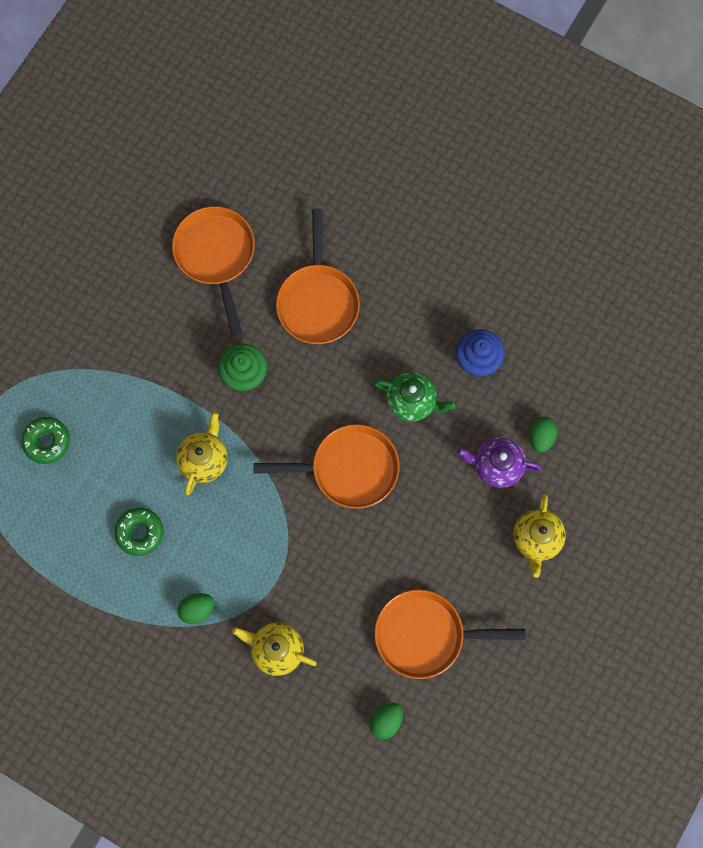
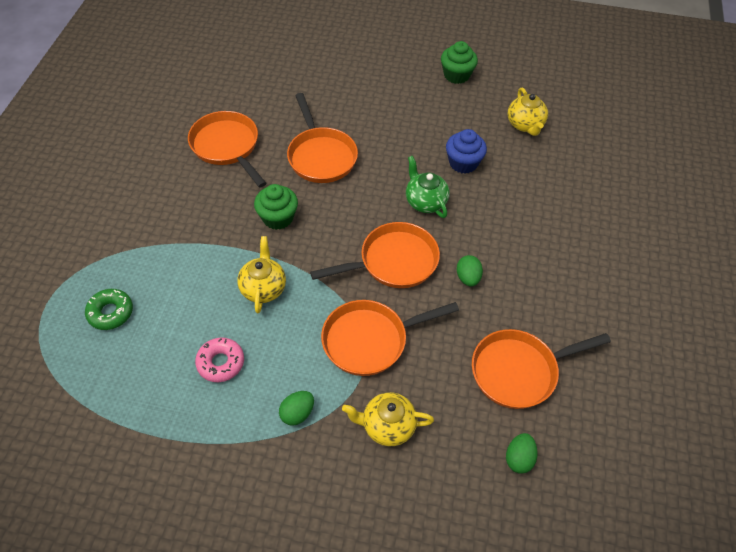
camera: 20 degrees left, 20 degrees down
green donut [115,508,163,556] -> pink donut [195,337,244,382]
green teapot [373,372,455,421] -> green teapot turned 120 degrees counterclockwise [406,156,450,218]
purple teapot [457,437,542,488] -> none
yellow teapot [514,494,566,578] -> yellow teapot moved to [507,87,548,136]
green egg [529,417,557,453] -> green egg moved to [456,255,483,287]
none -> orange pan [321,300,459,376]
none -> green cupcake [441,41,478,84]

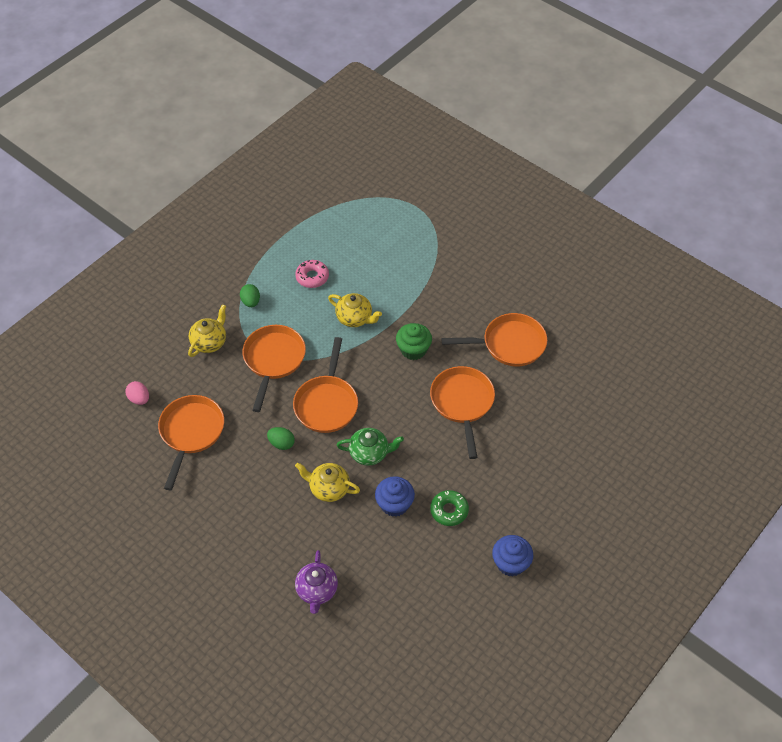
camera: 120 degrees right, 0 degrees up
green donut [85,289,133,330] -> green donut moved to [430,490,469,526]
orange pan [287,93,358,183] -> orange pan turned 75 degrees clockwise [430,366,495,459]
green cupcake [441,41,478,84] -> blue cupcake [492,535,533,577]
green egg [506,433,538,474] -> pink egg [125,381,149,405]
yellow teapot [507,87,548,136] -> yellow teapot moved to [295,463,360,502]
none -> purple teapot [295,550,338,614]

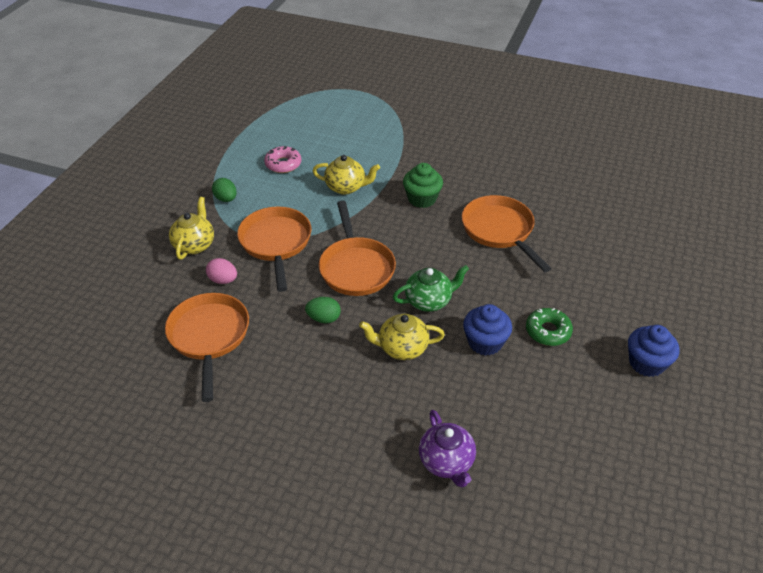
camera: 20 degrees left, 10 degrees down
pink egg [125,381,149,405] -> pink egg moved to [206,258,237,284]
orange pan [441,313,547,366] -> none

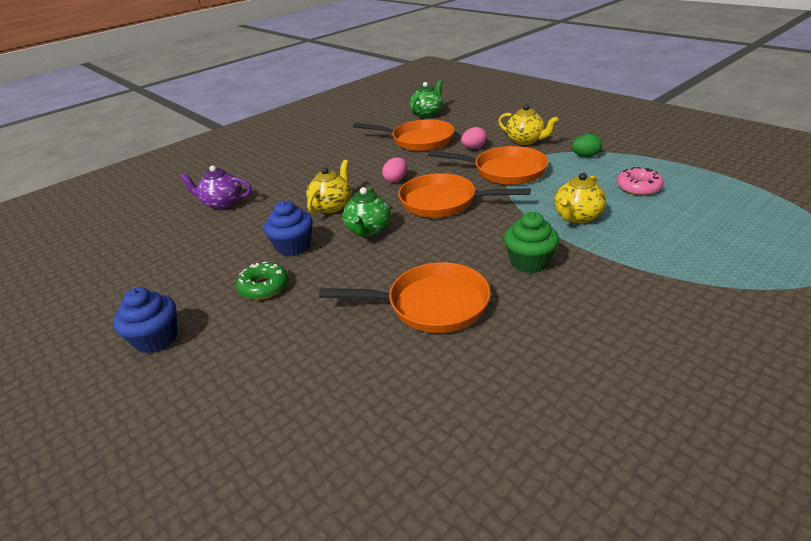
camera: 120 degrees right, 10 degrees down
green egg [305,297,341,323] -> pink egg [382,157,407,183]
none -> green teapot [410,80,443,118]

